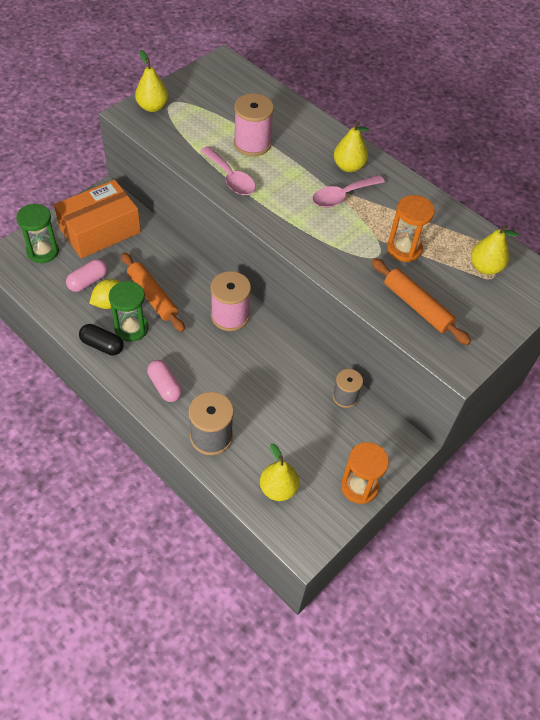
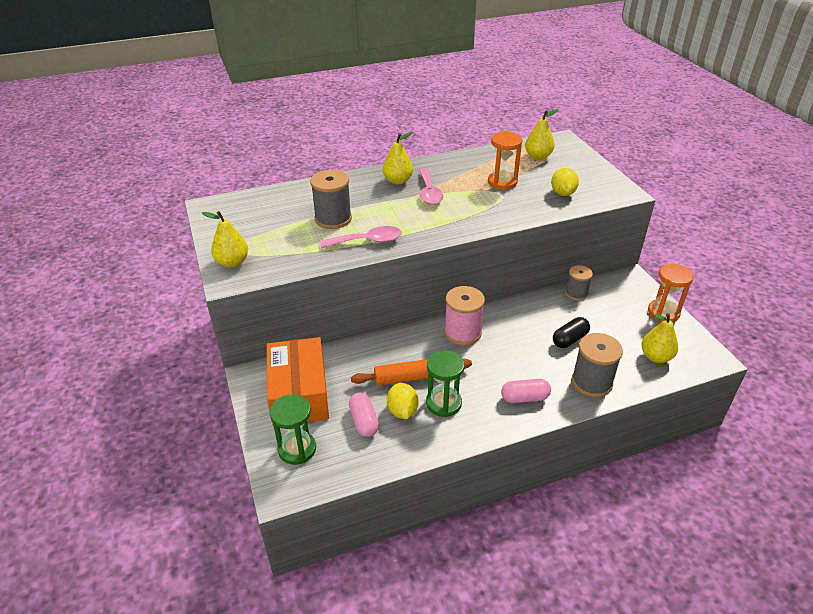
camera: 60 degrees left, 15 degrees down
black capsule [79,324,124,355] -> black capsule moved to [553,317,590,348]
pink spool [234,93,274,156] -> grey spool [310,170,352,229]
orange rolling pin [371,258,471,345] -> yellow lemon [551,168,579,196]

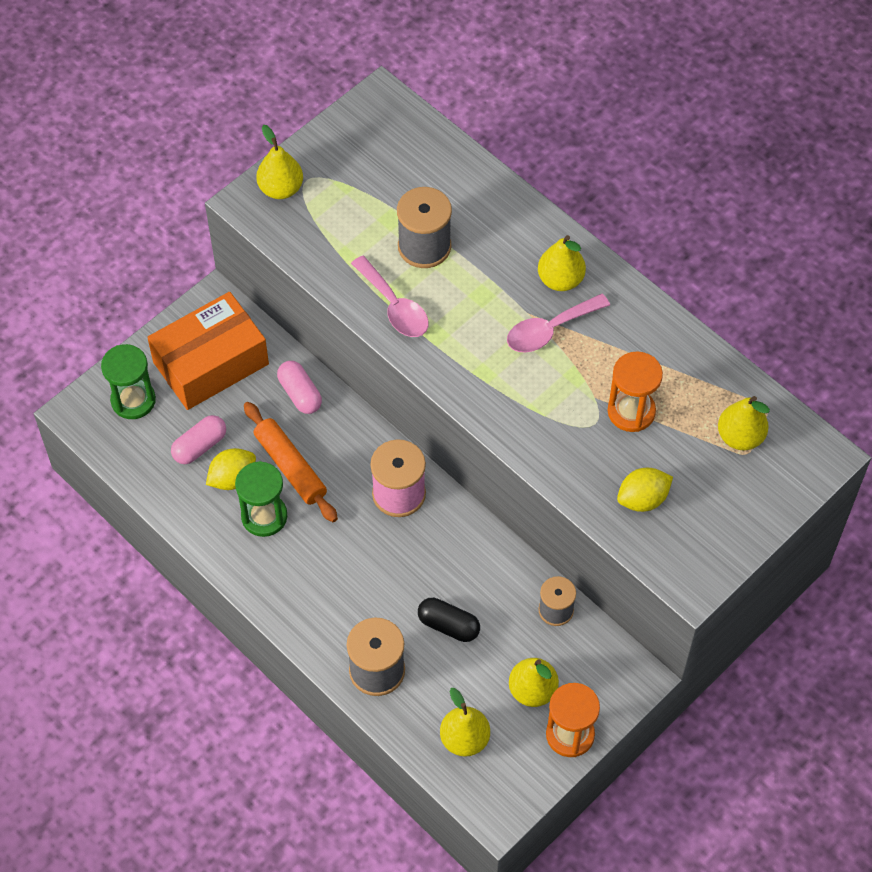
camera: 65 degrees right, 20 degrees up
pink capsule [501,379,551,403] -> pink capsule moved to [277,361,322,414]
none -> yellow pear [509,658,559,707]

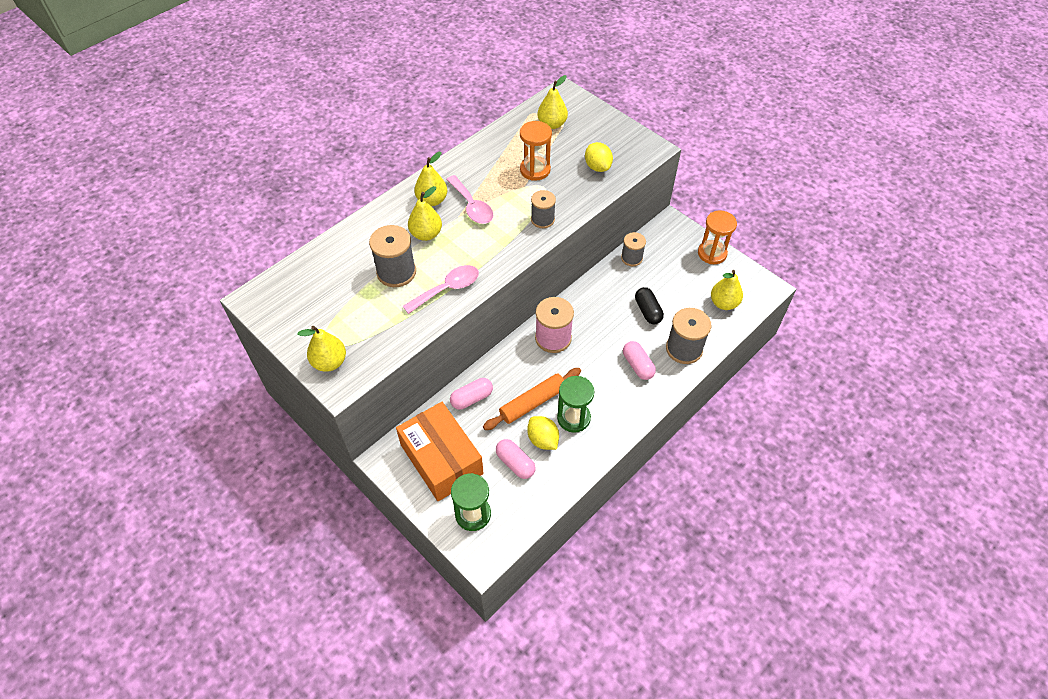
camera: 90 degrees left, 5 degrees down
black capsule [418,598,480,642] -> black capsule turned 45 degrees counterclockwise [635,287,664,324]
yellow pear [509,658,559,707] -> yellow pear moved to [408,186,442,241]
none -> grey spool [531,190,556,228]
none -> pink capsule [623,341,656,380]

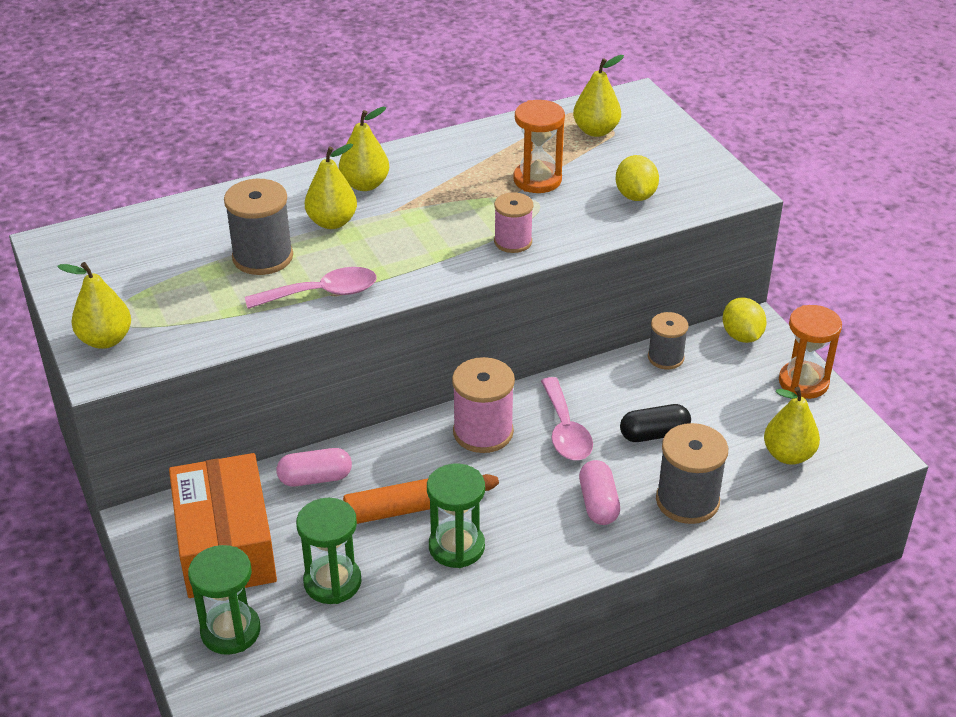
camera: 20 degrees right, 15 degrees down
pink spoon [446,175,493,224] -> pink spoon moved to [541,377,593,460]
pink capsule [496,439,536,479] -> green hourglass [296,498,361,604]
yellow lemon [527,416,559,450] -> yellow lemon moved to [723,298,767,343]
grey spool [531,190,556,228] -> pink spool [494,192,533,253]
black capsule [635,287,664,324] -> black capsule turned 75 degrees clockwise [620,404,691,442]

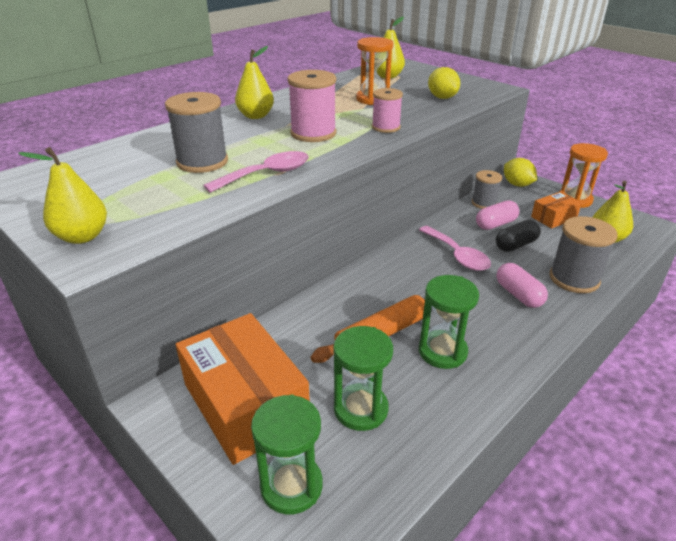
camera: 20 degrees left, 5 degrees down
pink capsule [277,448,352,486] -> pink capsule moved to [476,200,519,230]
yellow pear [305,143,357,229] -> none
pink spool [452,357,515,453] -> pink spool moved to [287,70,336,142]
none -> orange box [531,191,582,229]

